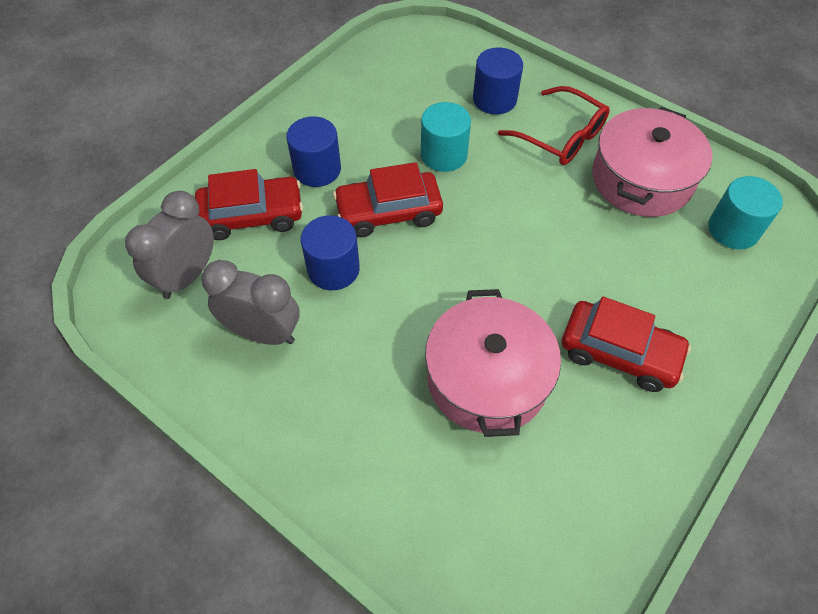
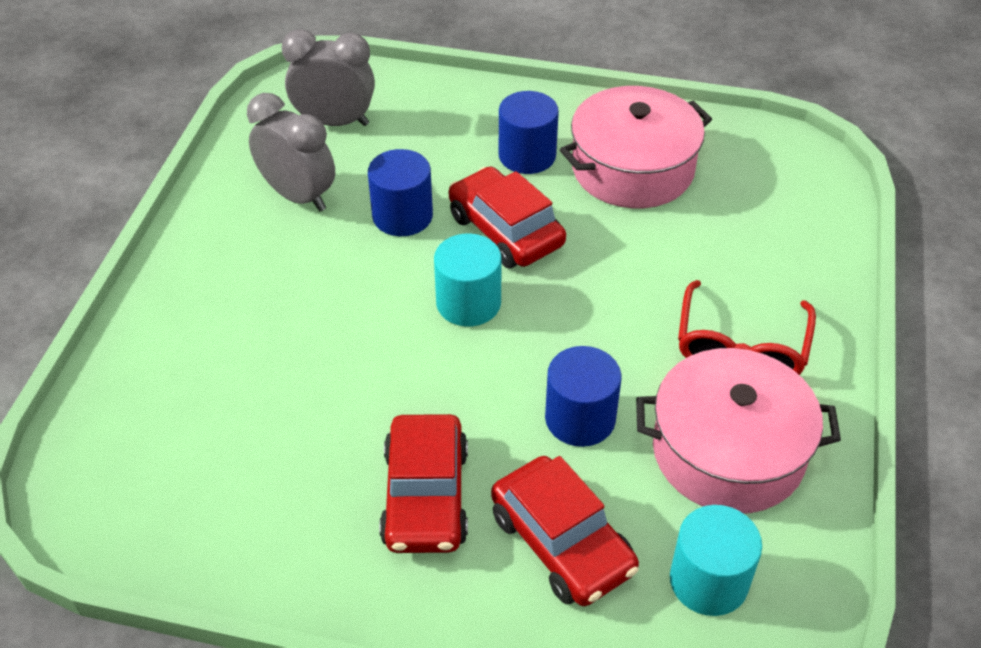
camera: 65 degrees right, 10 degrees down
red car [195,169,303,240] -> red car moved to [491,456,639,606]
grey clock [201,260,300,345] -> grey clock turned 45 degrees counterclockwise [247,93,335,211]
turquoise cylinder [421,102,471,172] -> turquoise cylinder moved to [434,233,502,327]
pink pot [425,289,561,437] -> pink pot moved to [560,86,712,208]
blue cylinder [473,47,523,115] -> blue cylinder moved to [545,346,621,447]

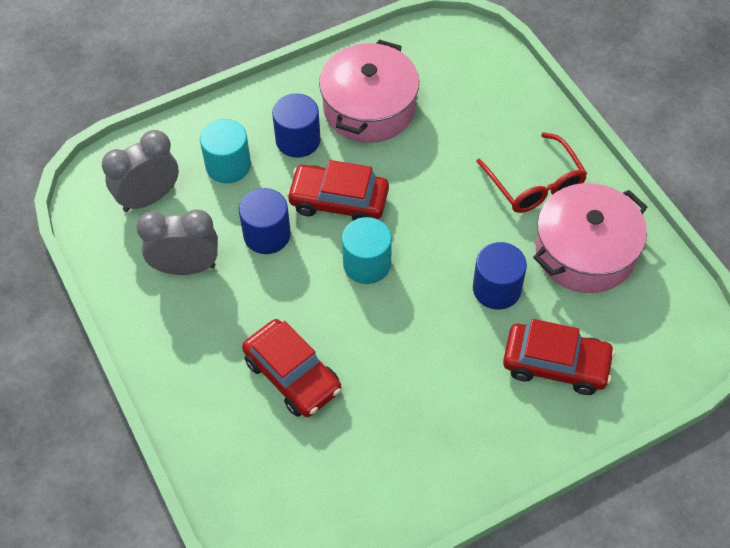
camera: 40 degrees left, 10 degrees up
red car [379,414,468,553] -> red car moved to [242,319,341,417]
turquoise cylinder [670,505,762,616] -> turquoise cylinder moved to [200,119,251,183]

